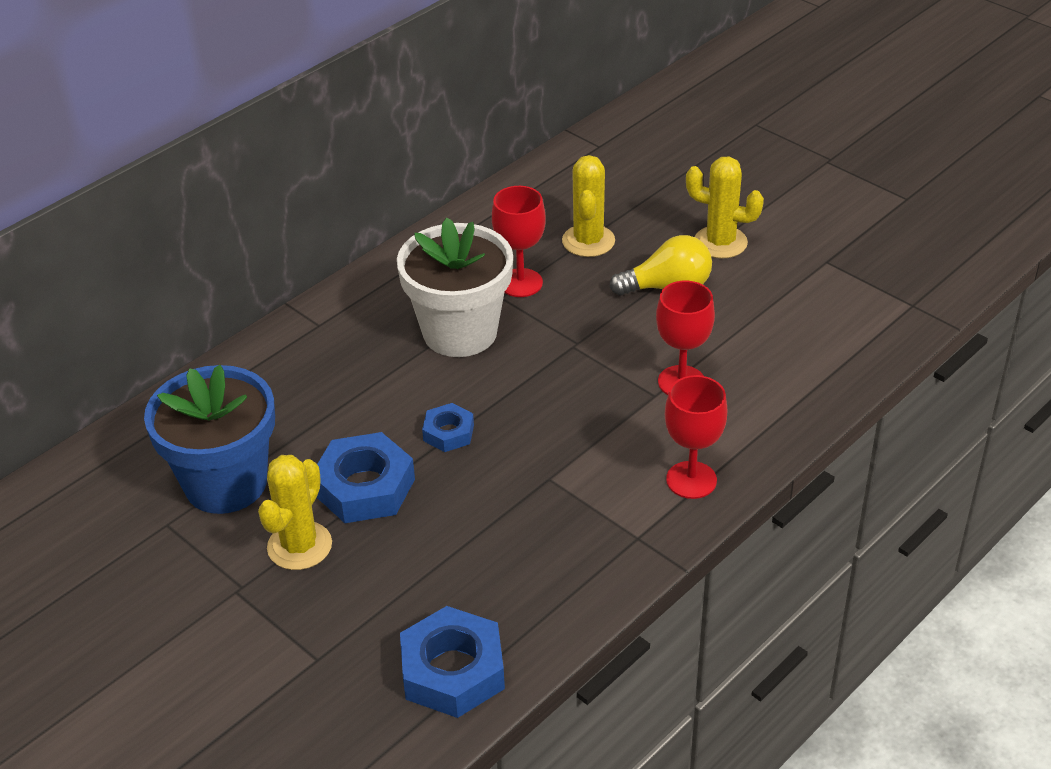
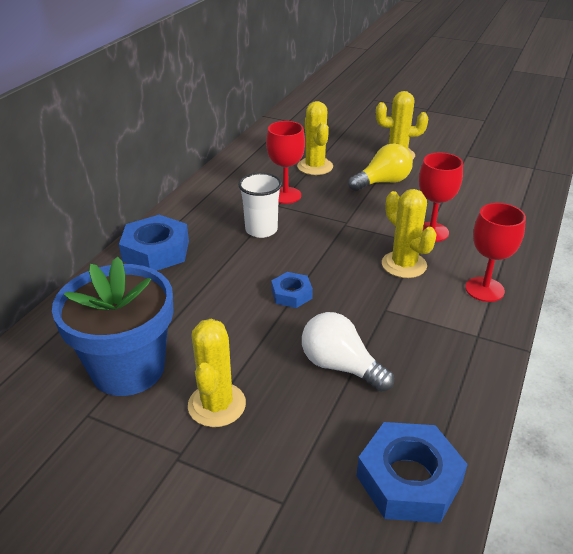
camera: 20 degrees left, 5 degrees down
blue nut [317,432,415,523] -> blue nut moved to [119,215,189,271]
white flower pot [397,217,513,357] -> white cup [238,173,282,238]
none -> white light bulb [302,312,394,392]
none -> yellow cactus [382,189,437,278]

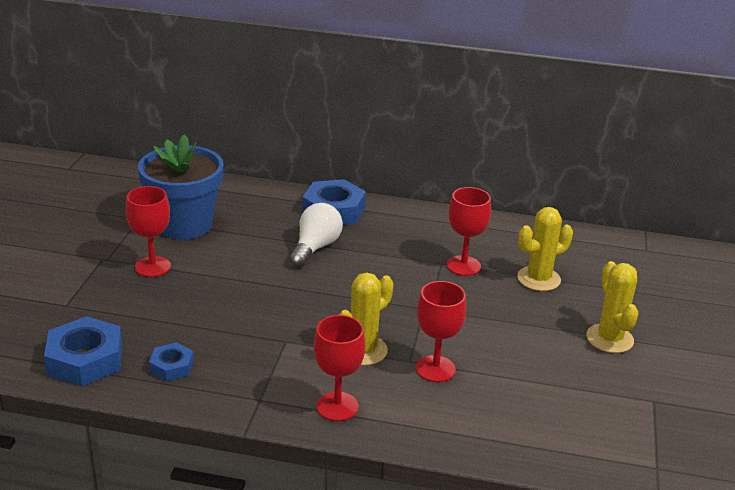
camera: 75 degrees right, 5 degrees down
yellow cactus [188,319,246,427] -> red goblet [126,186,171,277]
white cup [238,173,282,238] -> none
blue nut [271,272,313,308] -> blue nut moved to [149,342,194,381]
white light bulb [302,312,394,392] -> white light bulb moved to [290,203,343,267]
yellow light bulb [348,143,413,191] -> none

